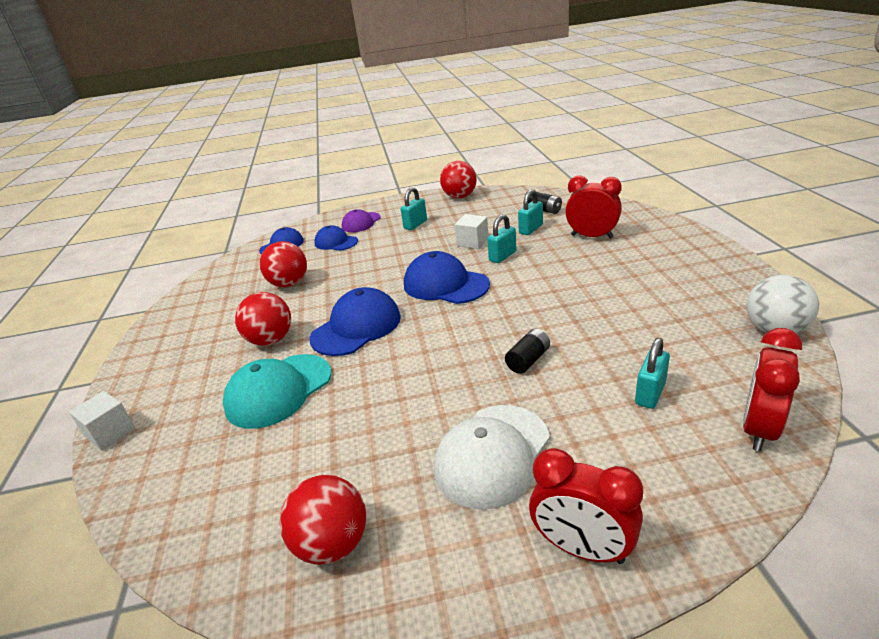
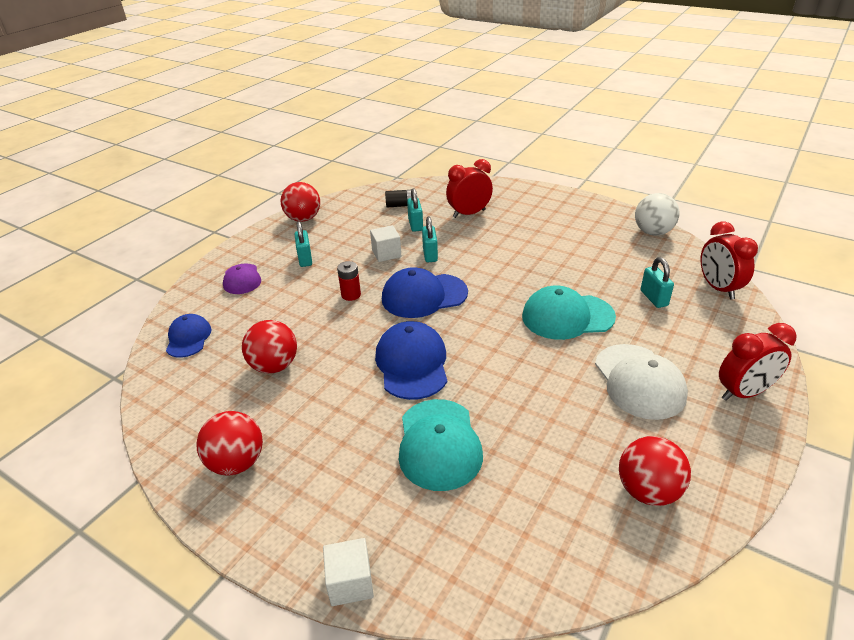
camera: 50 degrees left, 5 degrees up
red ball [235,292,291,346] -> red ball moved to [196,411,263,475]
blue cap [314,225,358,251] -> none
black battery [505,329,550,374] -> turquoise cap [522,286,616,340]
none -> red battery [337,261,361,301]

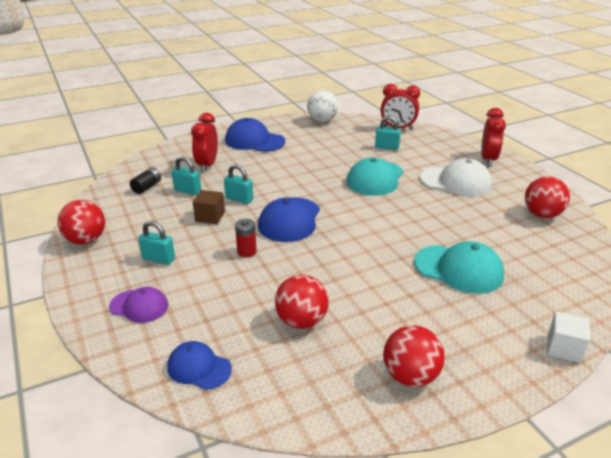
camera: 60 degrees left, 5 degrees down
white cube [370,225,402,262] -> brown cube [193,190,225,224]
blue cap [375,321,447,400] -> blue cap moved to [225,118,285,152]

